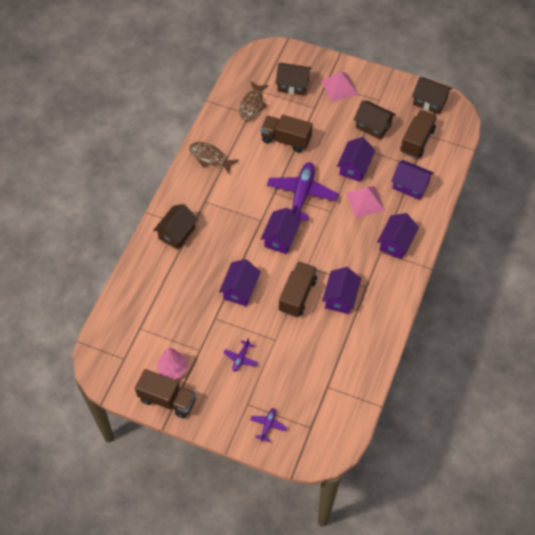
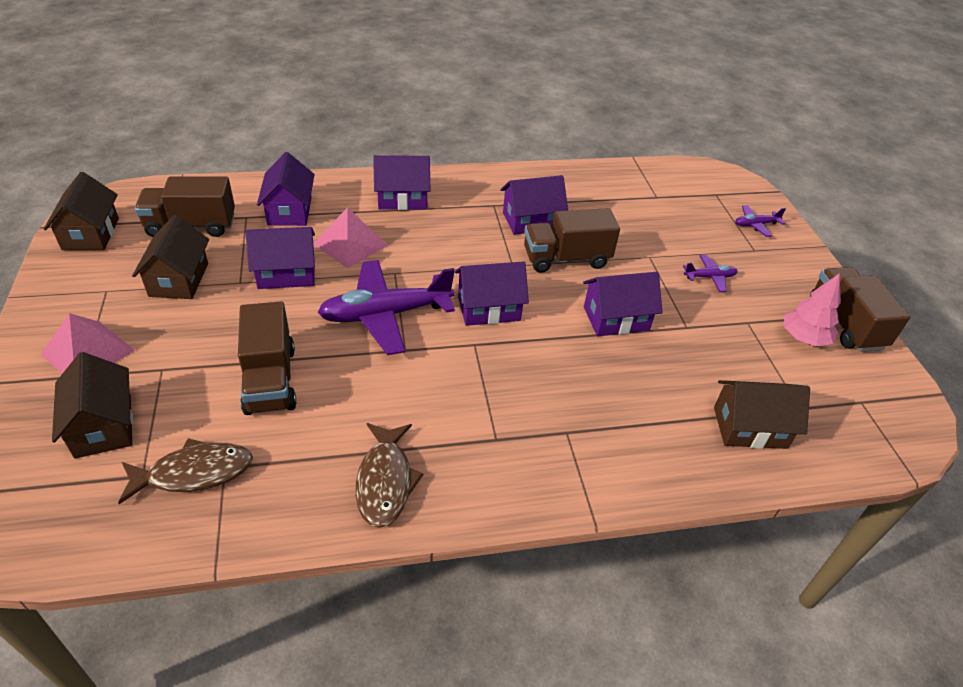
camera: 125 degrees left, 15 degrees down
brown house [153,204,198,250] -> brown house moved to [714,380,810,449]

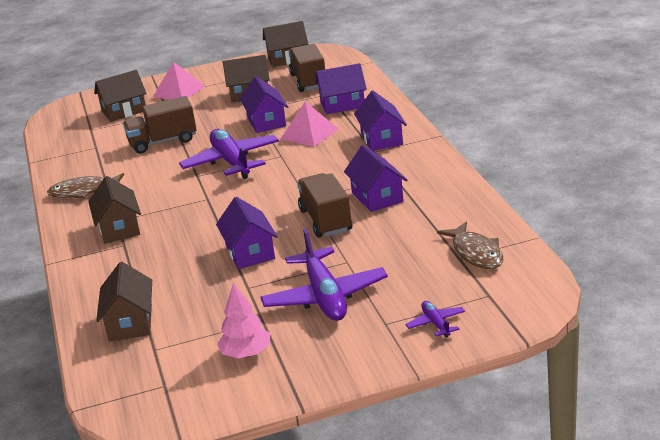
camera: 90 degrees right, 15 degrees down
brown fish [118,438,253,504] -> brown fish moved to [437,222,503,269]
purple house [455,261,529,326] -> none
purple plane [683,255,738,292] -> purple plane [261,228,388,321], size x2.18
brown truck [810,267,910,352] -> none
none -> brown house [88,176,141,244]

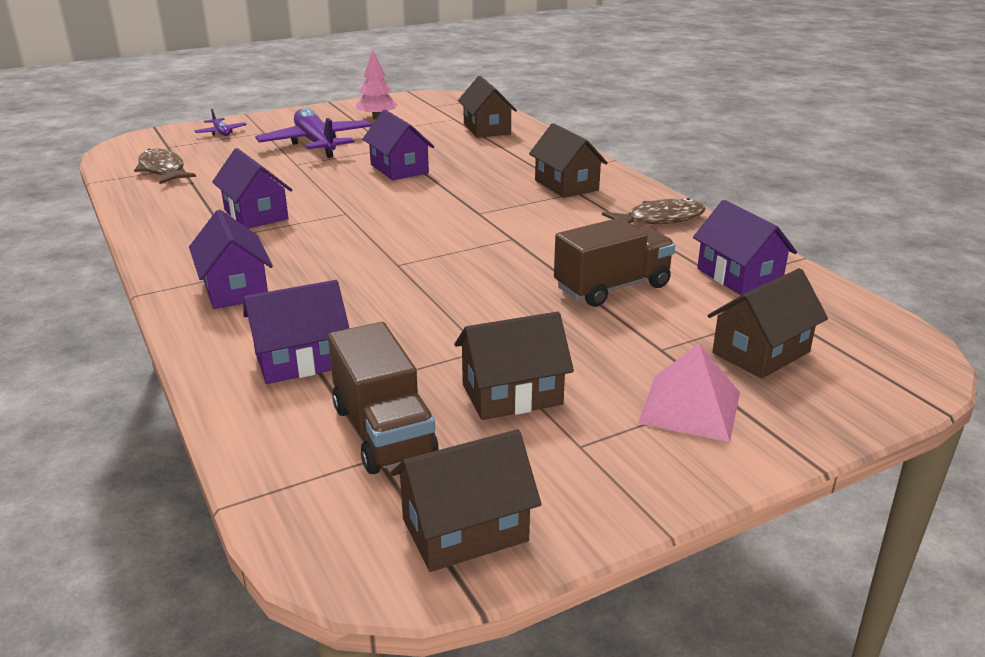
camera: 165 degrees right, 0 degrees up
purple plane [179,129,279,179] -> none
purple house [240,76,288,133] -> purple house moved to [693,200,797,295]
pink pyramid [281,101,338,147] -> none
brown truck [297,173,352,238] -> none

